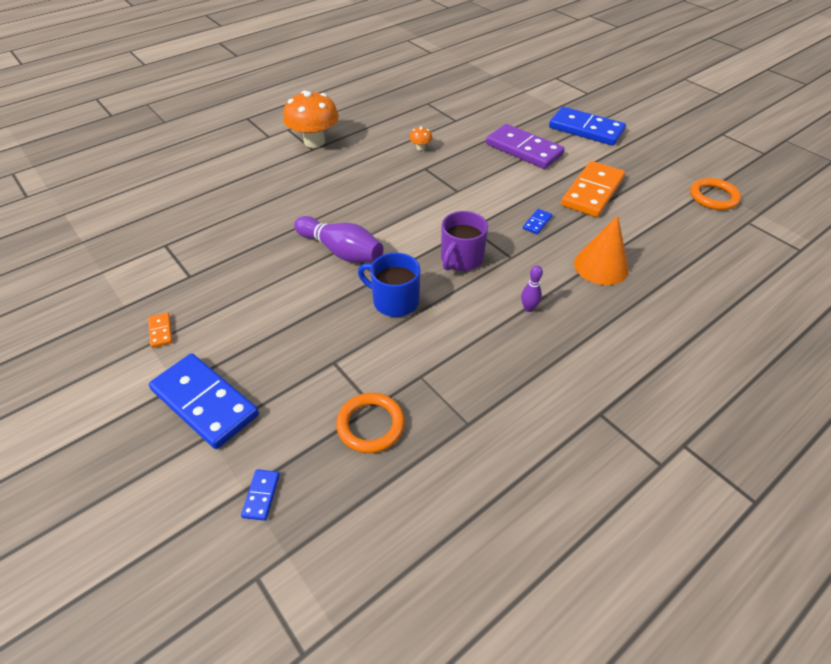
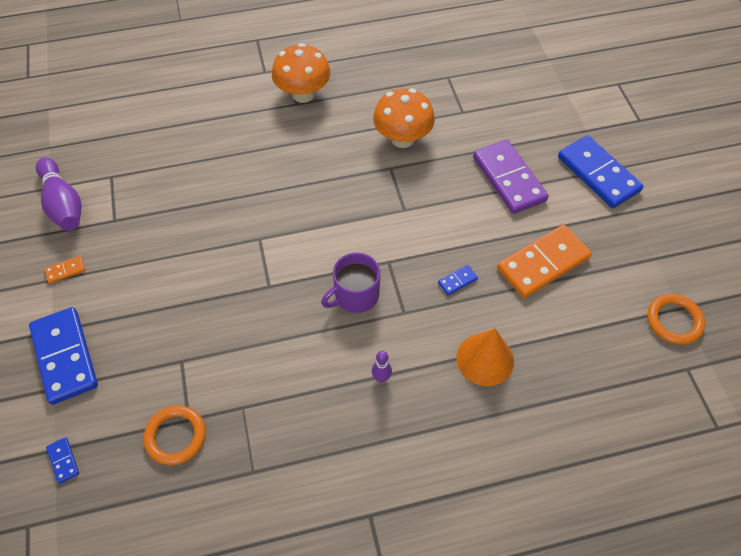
camera: 25 degrees right, 10 degrees up
orange domino [148,312,172,348] -> orange domino turned 60 degrees clockwise [44,256,85,284]
blue domino [241,469,280,521] -> blue domino turned 60 degrees counterclockwise [46,437,79,484]
purple bowling pin [294,216,383,263] -> purple bowling pin moved to [36,157,82,231]
blue mug [358,253,420,317] -> none
orange mushroom [409,126,432,151] -> orange mushroom [373,88,435,148], size x2.36

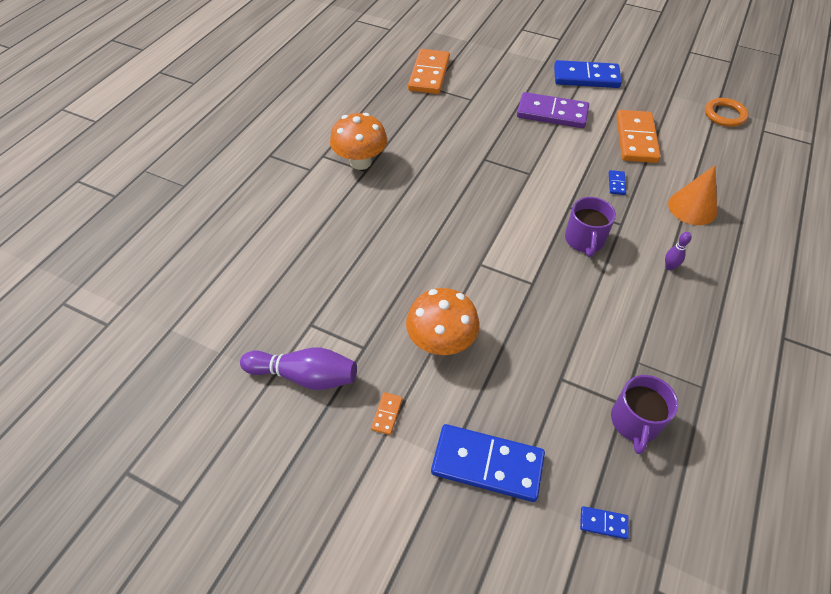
camera: 50 degrees left, 5 degrees down
orange ring [144,405,206,465] -> purple mug [611,375,678,454]
orange mushroom [373,88,435,148] -> orange mushroom moved to [406,288,480,355]
none -> orange domino [408,49,450,94]

